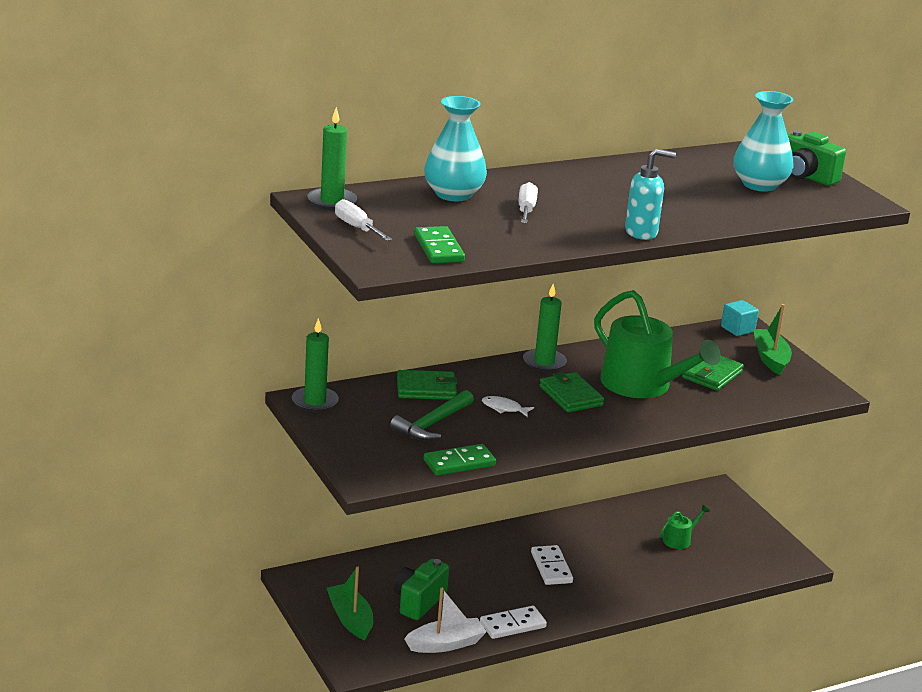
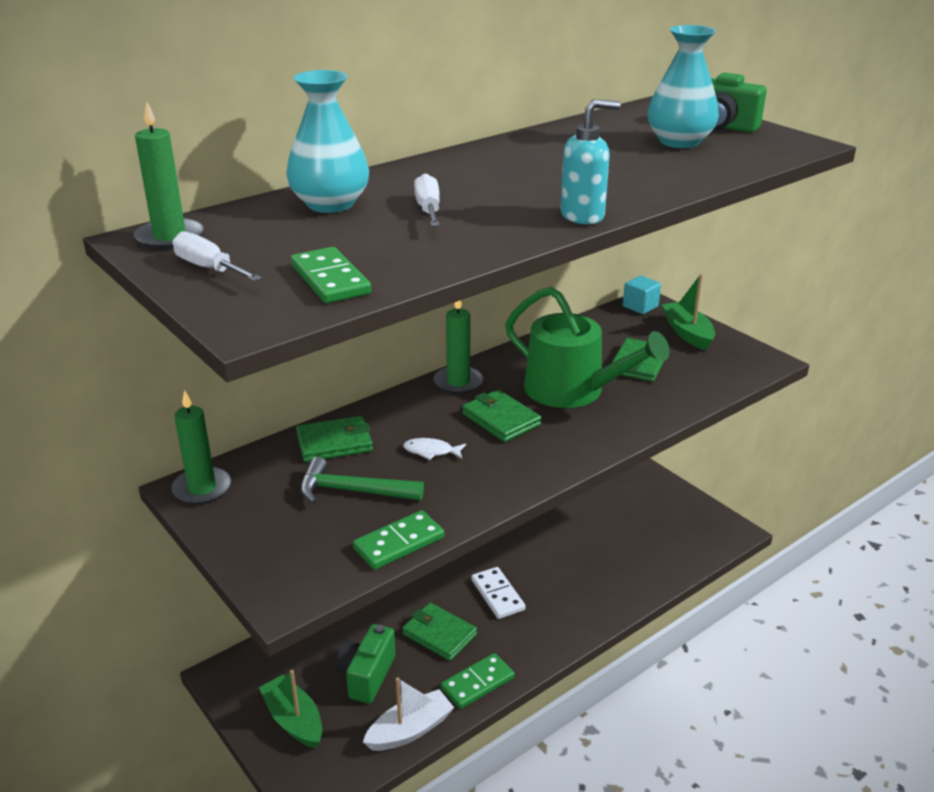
camera: 10 degrees left, 5 degrees up
green hammer [390,390,474,440] -> green hammer turned 75 degrees clockwise [300,457,424,504]
white domino [480,606,547,639] -> green domino [441,653,515,709]
green watering can [660,505,710,549] -> none
none -> green wallet [402,603,477,661]

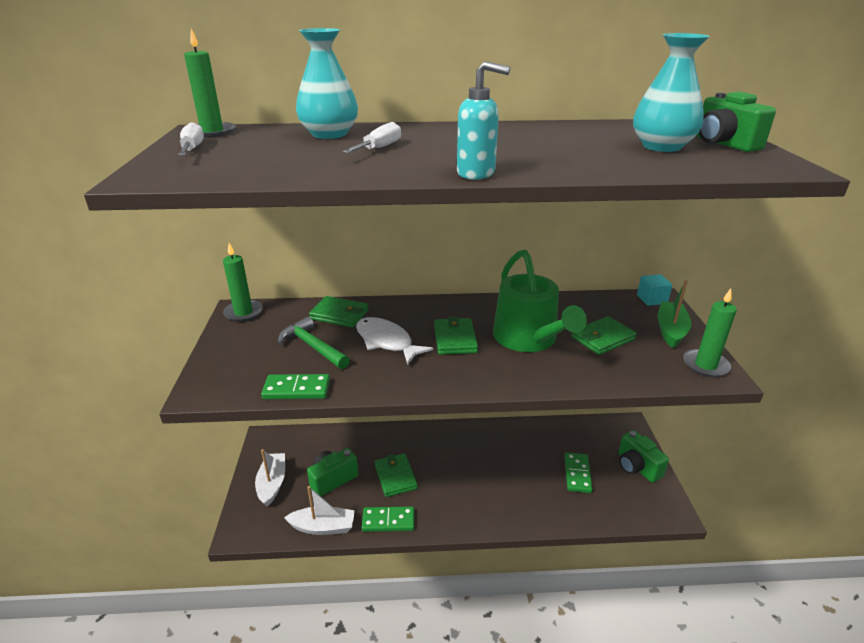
camera: 35 degrees right, 0 degrees up
green boat [259,670,322,748] -> white boat [255,449,285,507]
green domino [291,247,371,303] -> green domino moved to [565,453,593,493]
white fish [403,438,466,460] -> white fish [356,317,433,365], size x1.90
green candle [434,300,483,394] -> green candle moved to [683,289,737,377]
white domino [471,567,525,619] -> none
none -> green camera [618,430,669,483]

